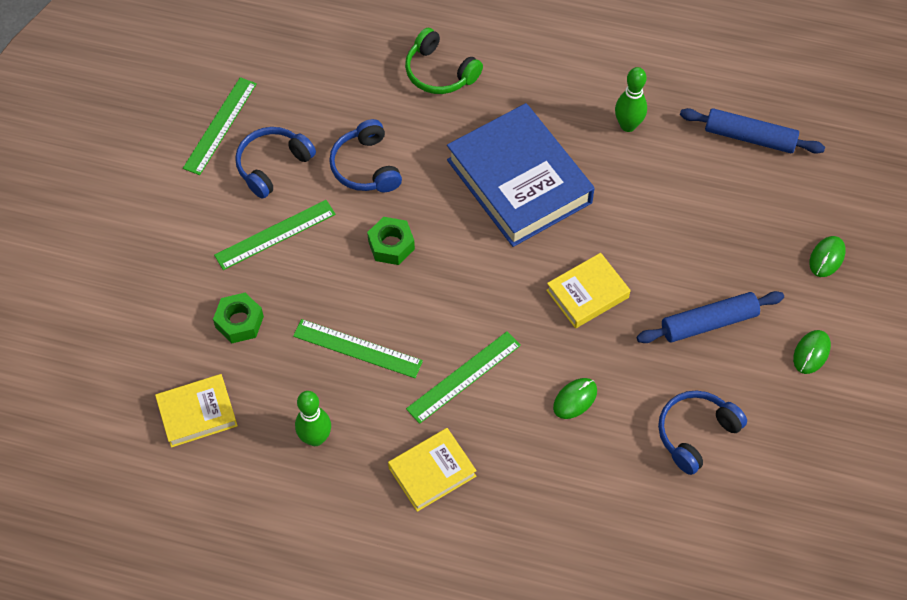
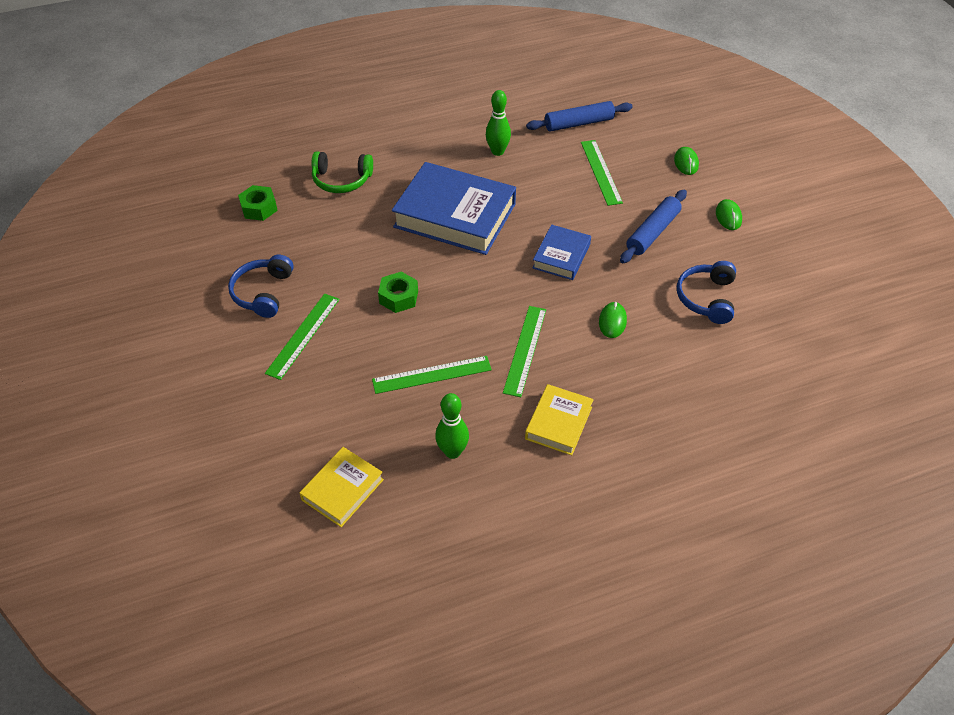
camera: 35 degrees left, 10 degrees down
green ruler [183,77,257,175] -> green ruler moved to [581,140,623,206]
green nut [213,293,264,343] -> green nut moved to [238,185,278,221]
blue headphones [329,119,402,192] -> none
yellow book [546,253,631,328] -> blue book [533,225,591,280]

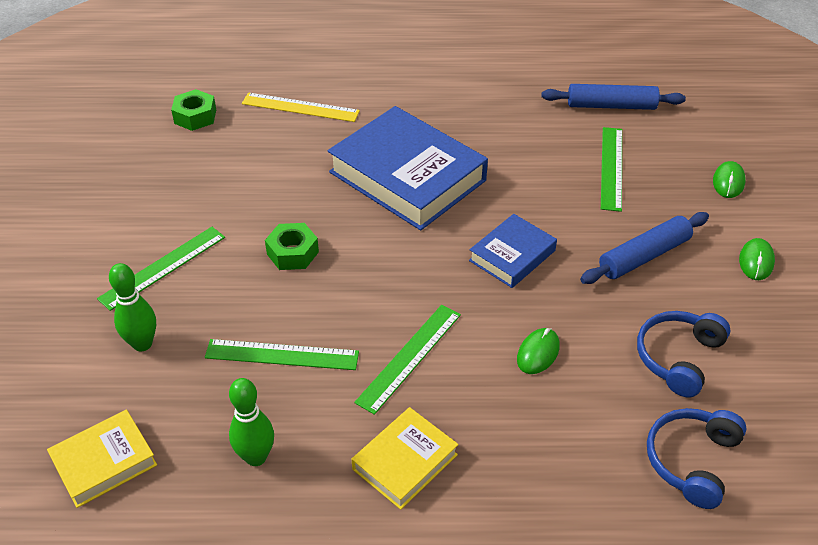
camera: 20 degrees right, 5 degrees down
blue headphones [228,255,294,318] -> blue headphones moved to [647,408,747,509]
green headphones [311,151,373,193] -> yellow ruler [242,93,360,122]
green bowling pin [486,90,511,156] -> green bowling pin moved to [109,263,156,351]

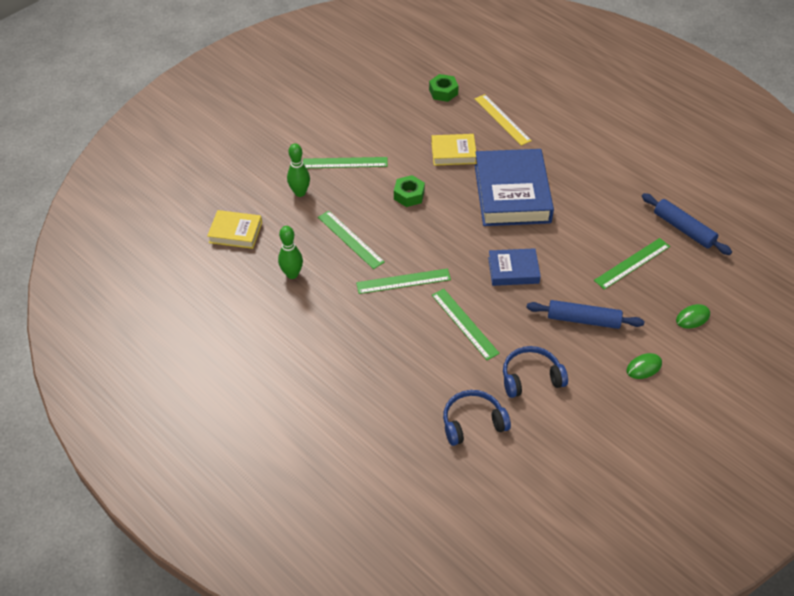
camera: 45 degrees right, 5 degrees up
yellow book [352,407,459,510] -> yellow book moved to [431,134,477,166]
green mouse [517,328,560,374] -> green ruler [432,289,500,360]

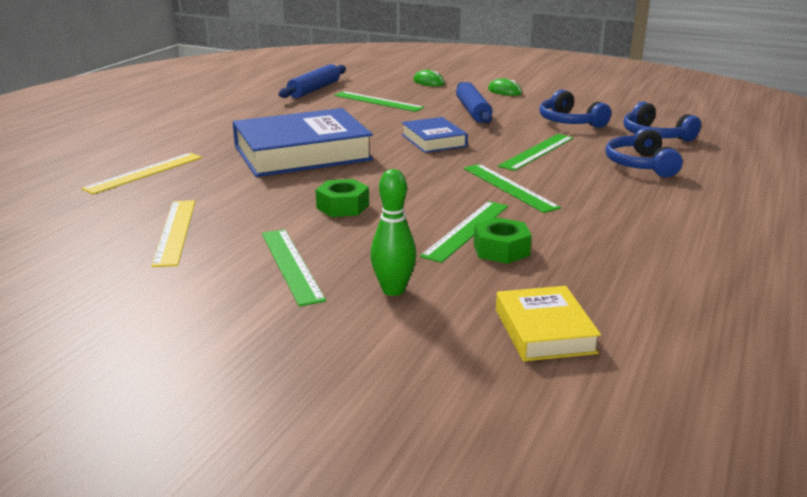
camera: 110 degrees left, 25 degrees down
green bowling pin [278,226,303,279] -> none
green nut [429,74,459,102] -> green nut moved to [474,217,532,264]
yellow book [431,134,477,166] -> none
none -> yellow ruler [151,200,195,267]
none -> blue headphones [605,127,683,177]

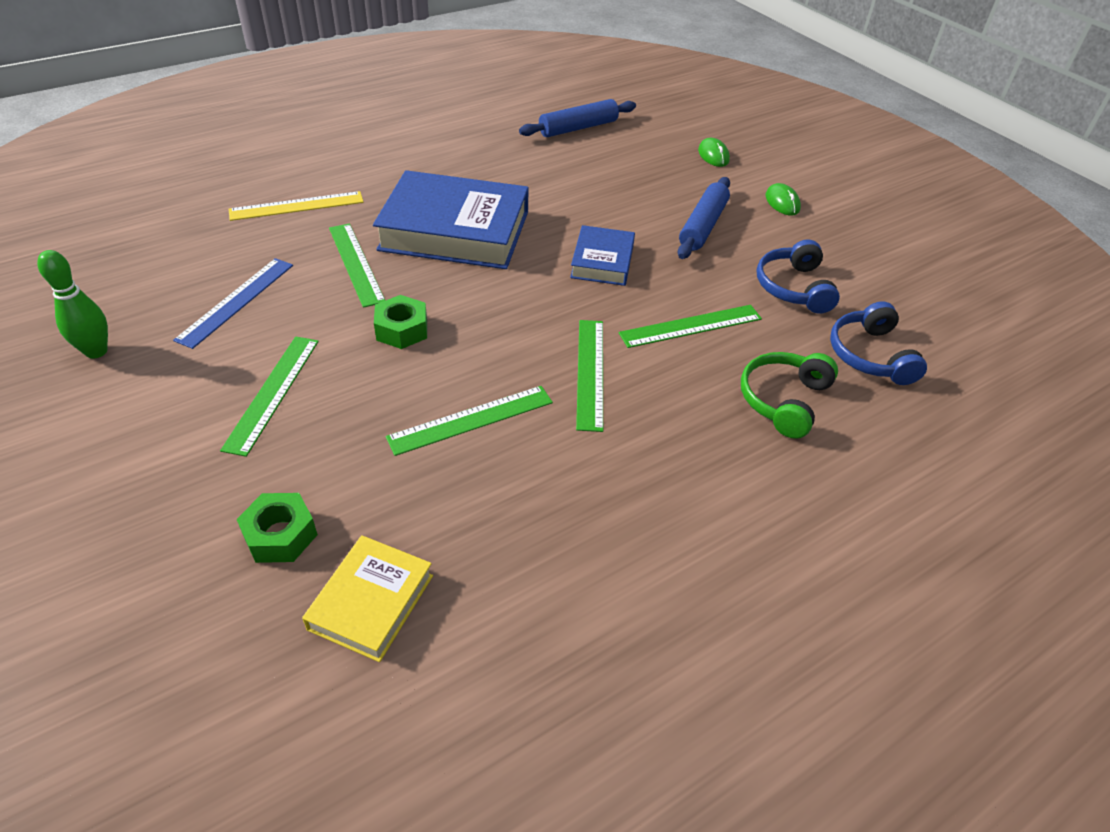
camera: 30 degrees right, 20 degrees up
yellow ruler [151,200,195,267] -> blue ruler [173,258,293,349]
green ruler [334,91,425,112] -> green ruler moved to [329,223,385,308]
green bowling pin [370,169,416,296] -> green bowling pin moved to [37,250,108,359]
green nut [474,217,532,264] -> green nut moved to [236,493,318,563]
blue headphones [605,127,683,177] -> green headphones [741,352,838,439]

